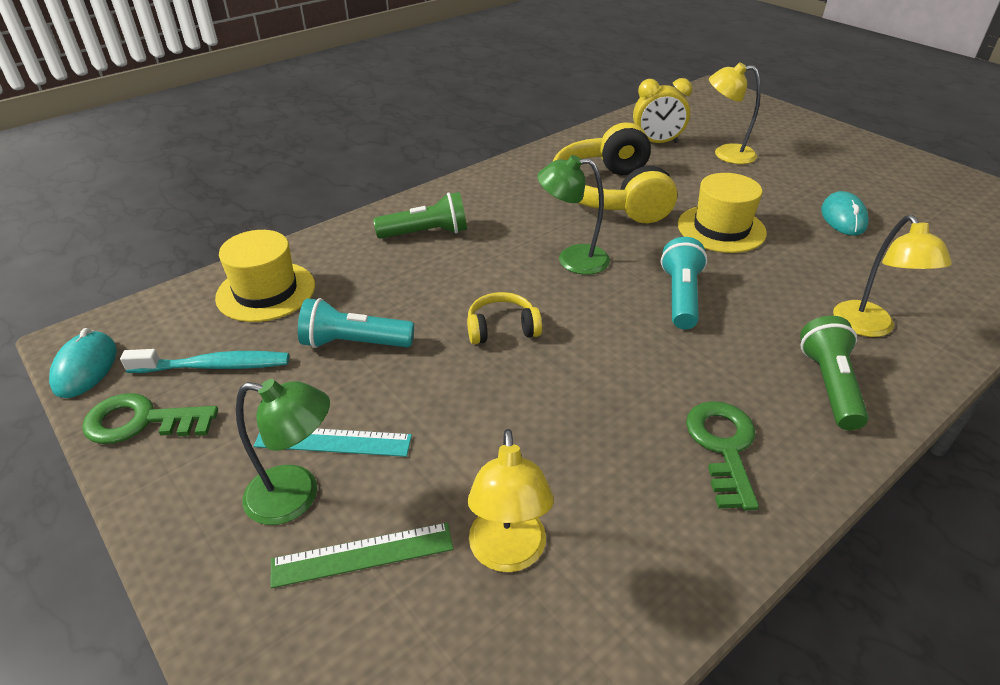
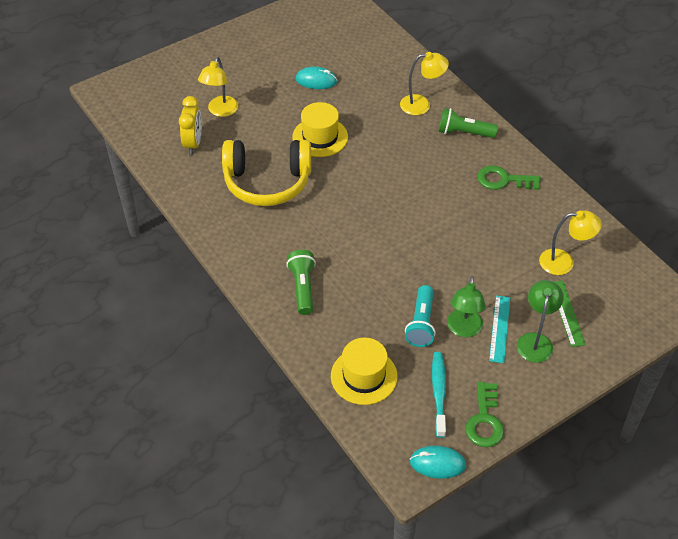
camera: 85 degrees left, 10 degrees up
yellow headphones [467,292,542,344] -> none
green lamp [537,155,610,275] -> green lamp moved to [447,276,486,337]
turquoise flashlight [661,237,708,329] -> none

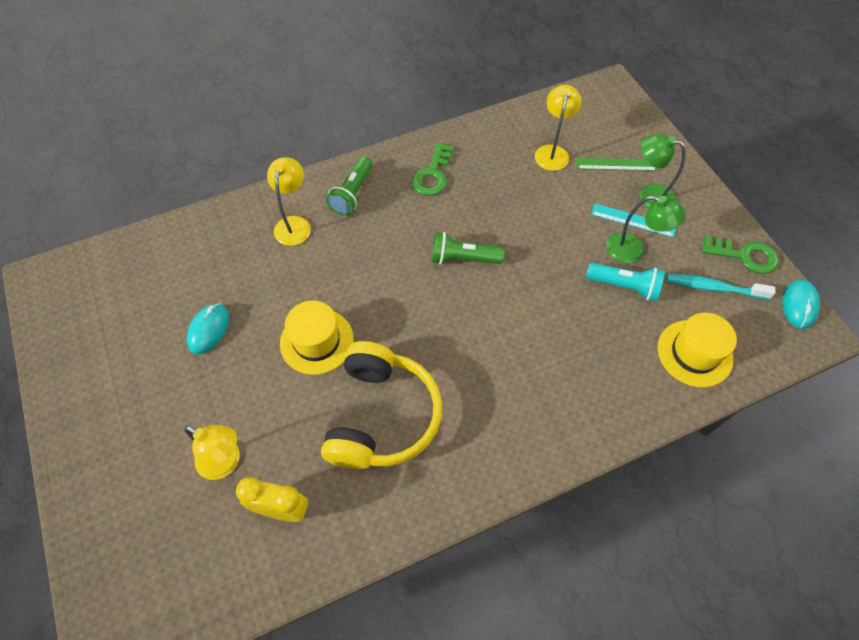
camera: 80 degrees left, 10 degrees up
green flashlight [286,250,316,315] -> green flashlight moved to [432,232,505,265]

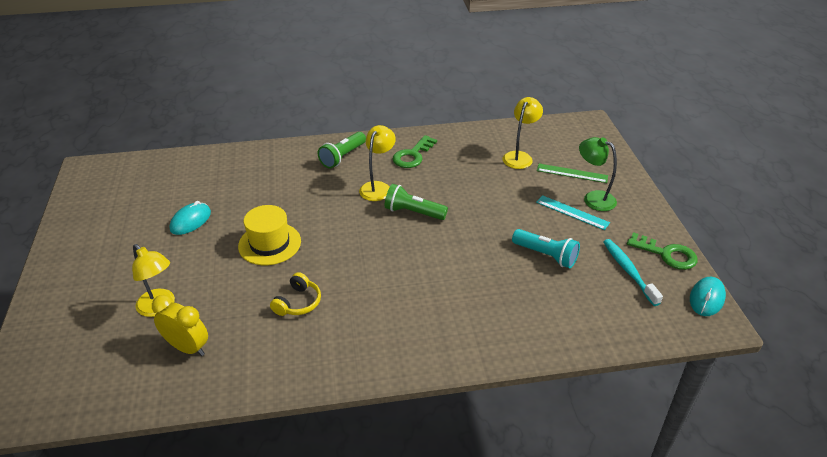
camera: 15 degrees right, 20 degrees down
yellow lamp [267,157,311,246] -> yellow lamp moved to [359,125,396,201]
yellow headphones [321,341,442,469] -> yellow headphones [270,272,321,316], size x0.45
green lamp [606,196,686,263] -> none
yellow hat [658,313,737,387] -> none
turquoise toothbrush [667,274,776,300] -> turquoise toothbrush turned 45 degrees clockwise [603,239,663,306]

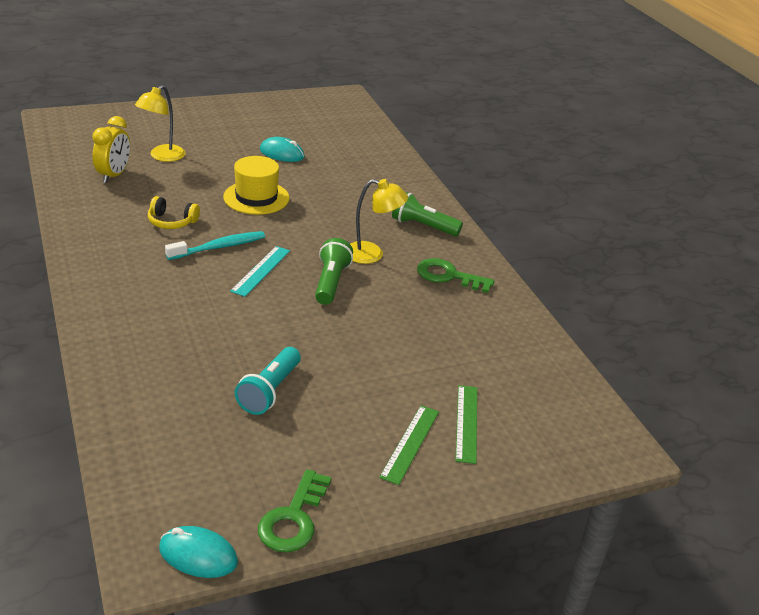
camera: 75 degrees right, 5 degrees down
yellow lamp [503,97,543,169] -> none
turquoise ruler [536,195,610,230] -> turquoise ruler moved to [230,246,290,297]
green lamp [579,137,617,211] -> green ruler [379,405,439,485]
turquoise toothbrush [603,239,663,306] -> turquoise toothbrush moved to [165,231,265,260]

